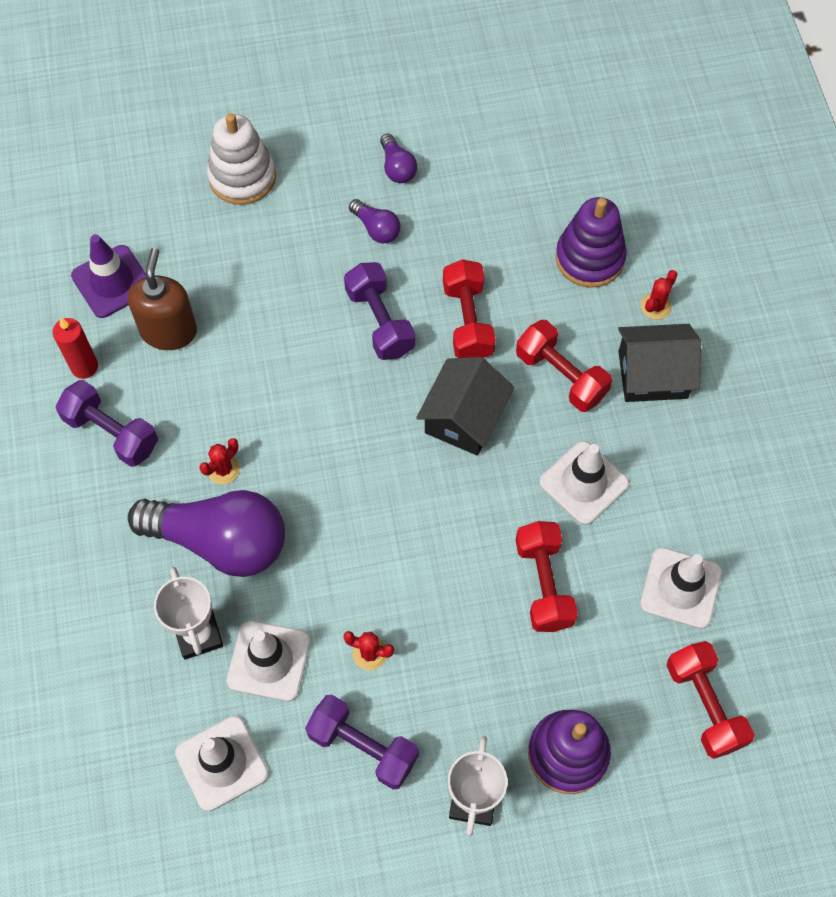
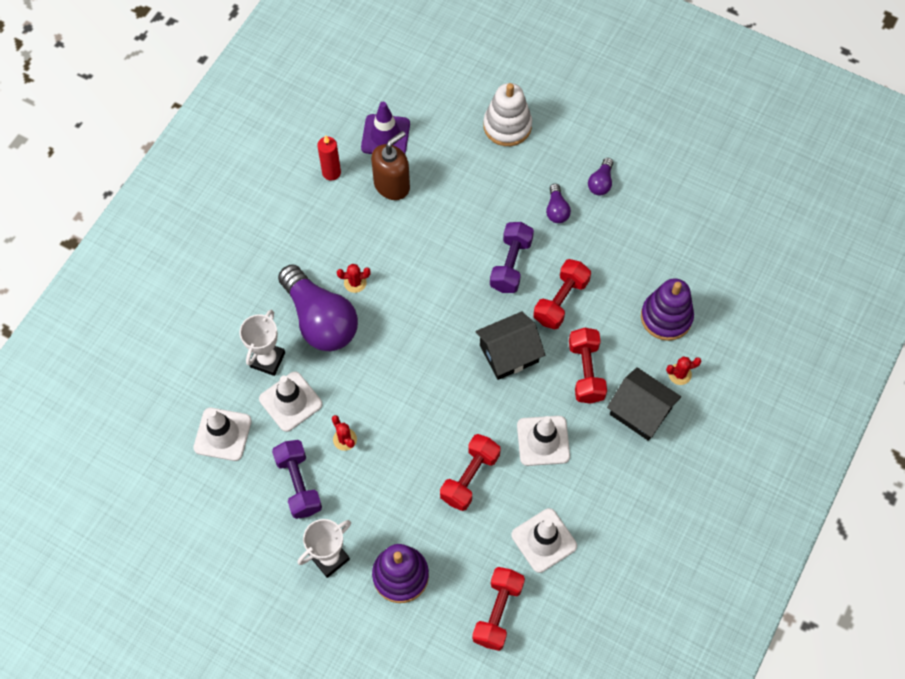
camera: 40 degrees right, 0 degrees up
purple dumbbell [55,380,158,467] -> none

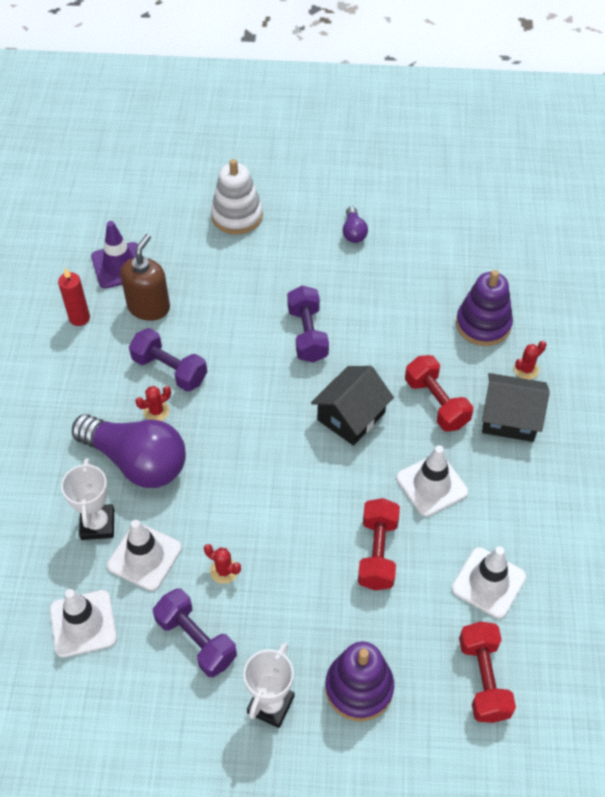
camera: 25 degrees left, 10 degrees down
red dumbbell [533,259,591,329] -> none
purple light bulb [546,184,571,223] -> none
none -> purple dumbbell [129,328,207,391]

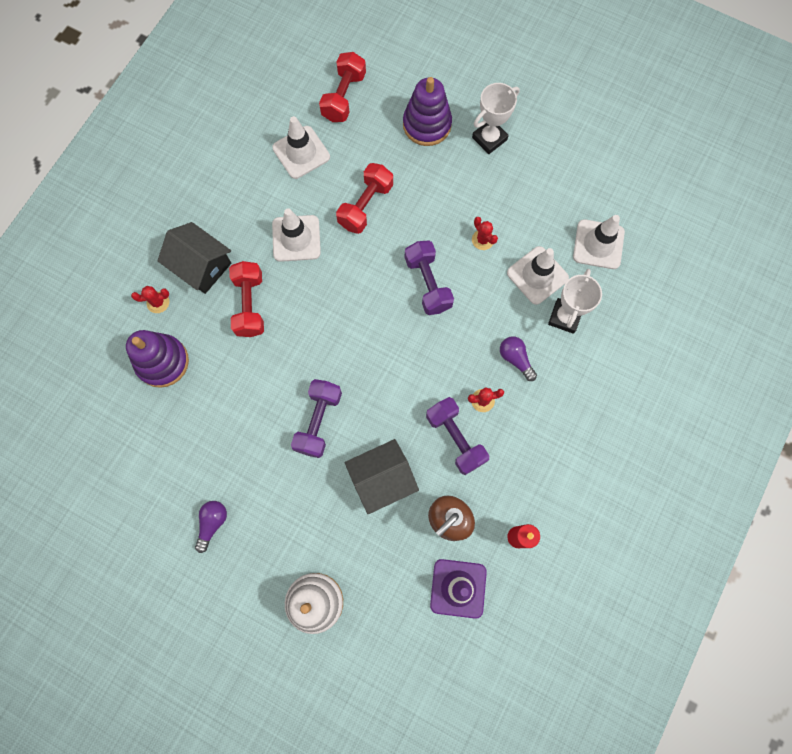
camera: 155 degrees left, 20 degrees up
purple light bulb [72,414,186,488] -> purple light bulb [500,336,537,381], size x0.44
purple dumbbell [153,588,237,677] -> purple dumbbell moved to [405,241,454,315]
black house [311,366,394,446] -> black house moved to [345,439,419,514]

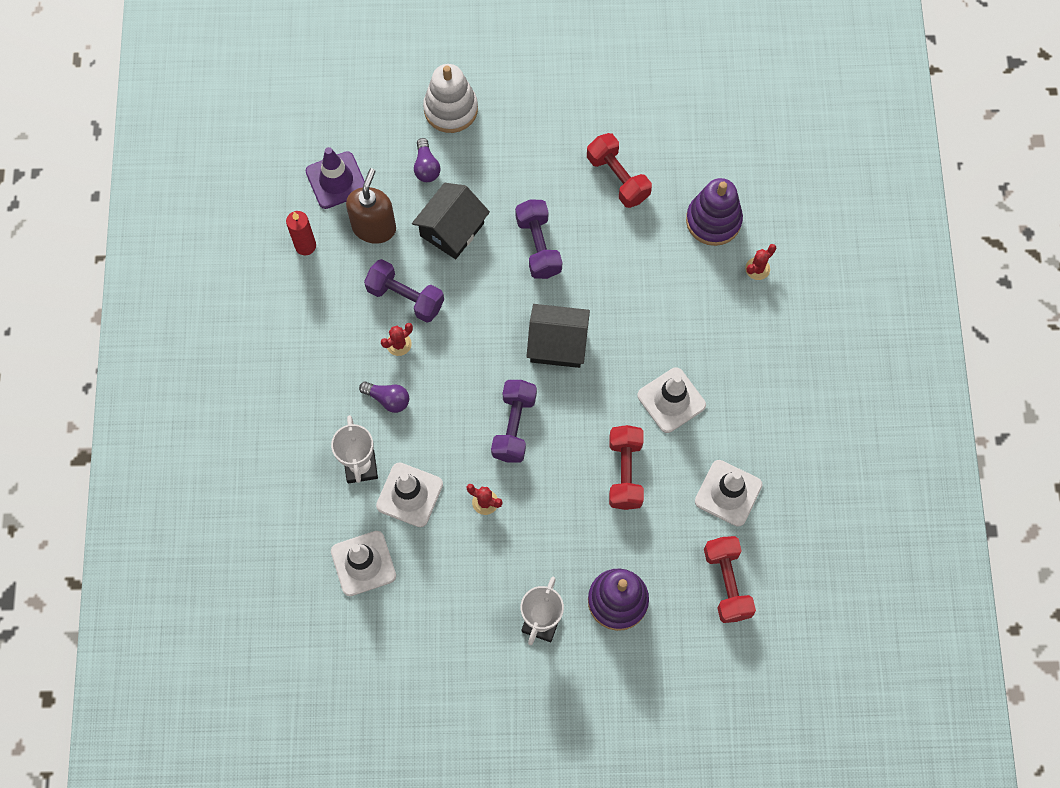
camera: 150 degrees right, 5 degrees down
black house [157,222,231,294] -> black house moved to [526,304,590,368]
purple light bulb [195,501,227,553] -> purple light bulb moved to [414,138,441,182]
red dumbbell [229,261,264,337] -> red dumbbell moved to [587,133,652,208]
purple dumbbell [405,241,454,315] -> purple dumbbell turned 60 degrees clockwise [491,380,537,463]

